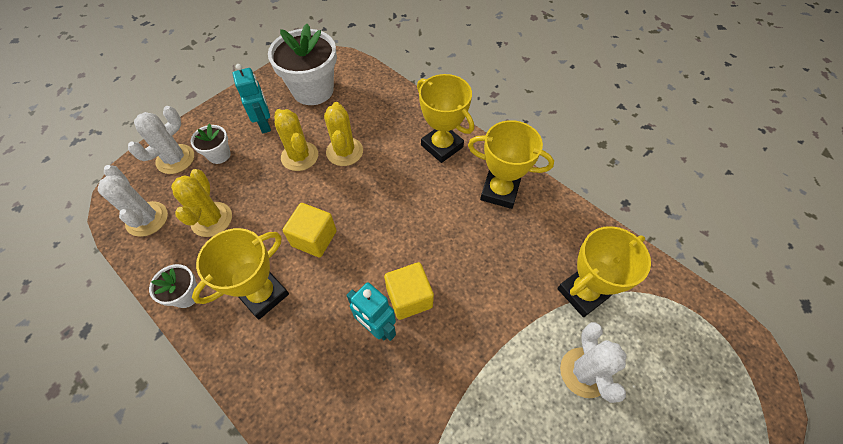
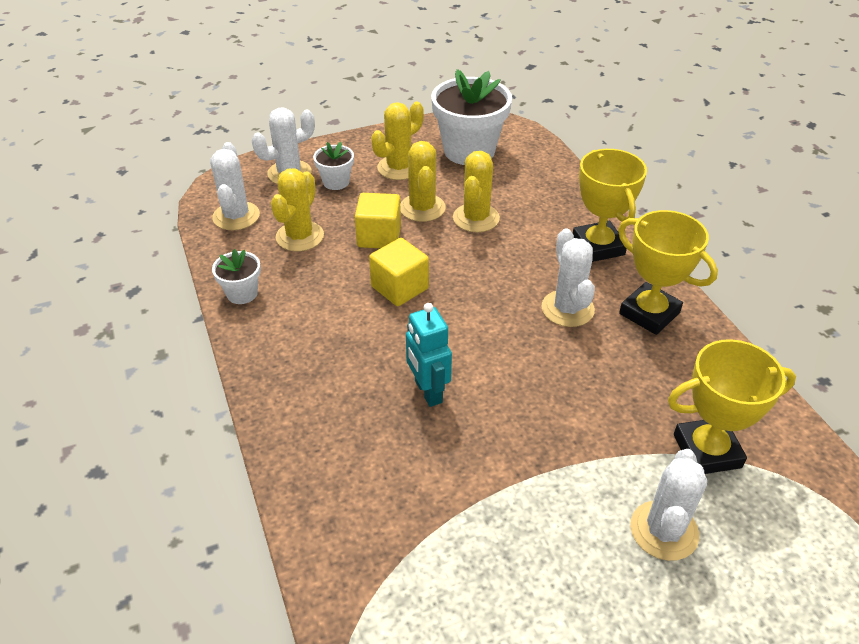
camera: 25 degrees right, 15 degrees down
yellow trophy [192,228,289,319] -> none
turquoise robot [233,64,271,133] -> yellow cactus [371,102,424,180]
yellow cube [384,262,434,320] -> yellow cube moved to [355,193,401,248]
none -> white cactus [541,228,595,327]

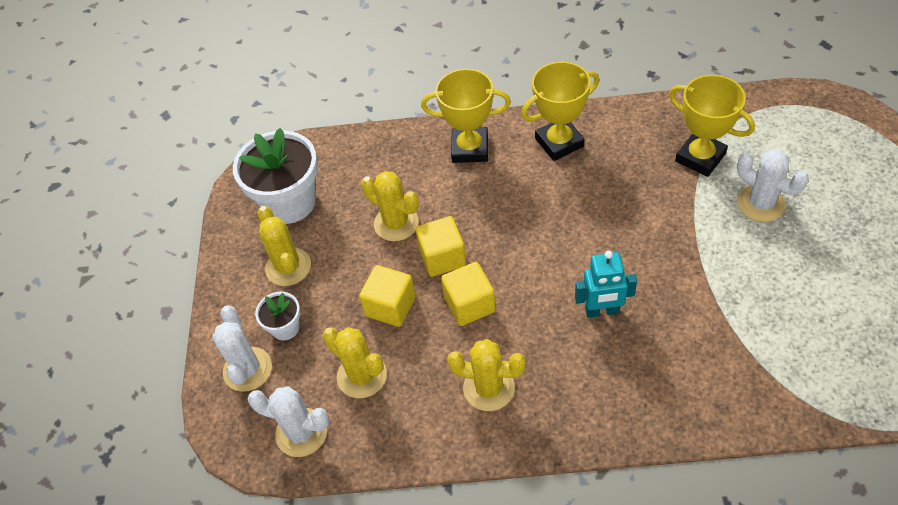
camera: 65 degrees left, 10 degrees up
white flower pot [212,249,261,304] -> none
yellow cactus [400,141,446,222] -> yellow cactus moved to [447,339,526,411]
white cactus [541,228,595,327] -> none
yellow trophy [668,339,796,474] -> yellow trophy turned 60 degrees counterclockwise [669,75,755,177]
none -> yellow cube [415,216,466,277]

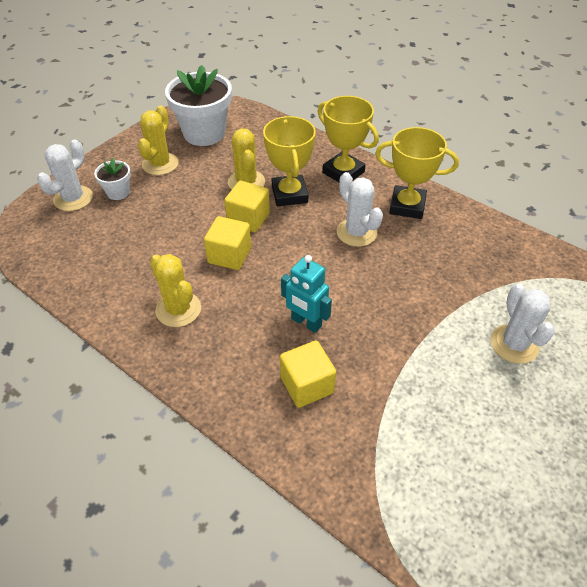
camera: 35 degrees right, 5 degrees down
white cactus [247,386,329,457] -> white cactus moved to [337,172,383,247]
yellow cactus [322,327,387,398] -> none
yellow cube [359,265,416,327] -> yellow cube moved to [280,340,336,408]
yellow trophy [669,75,755,177] -> yellow trophy moved to [263,116,316,206]

